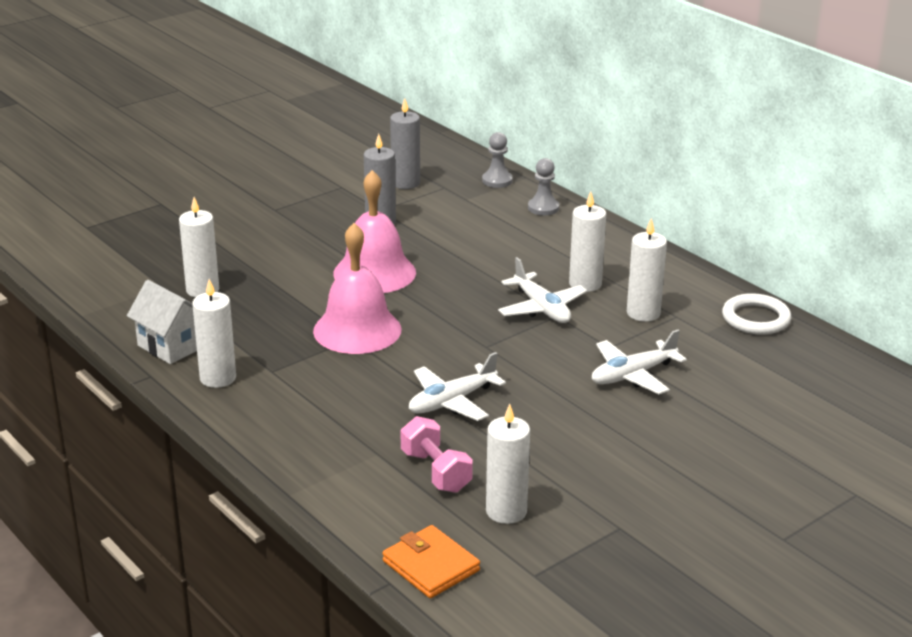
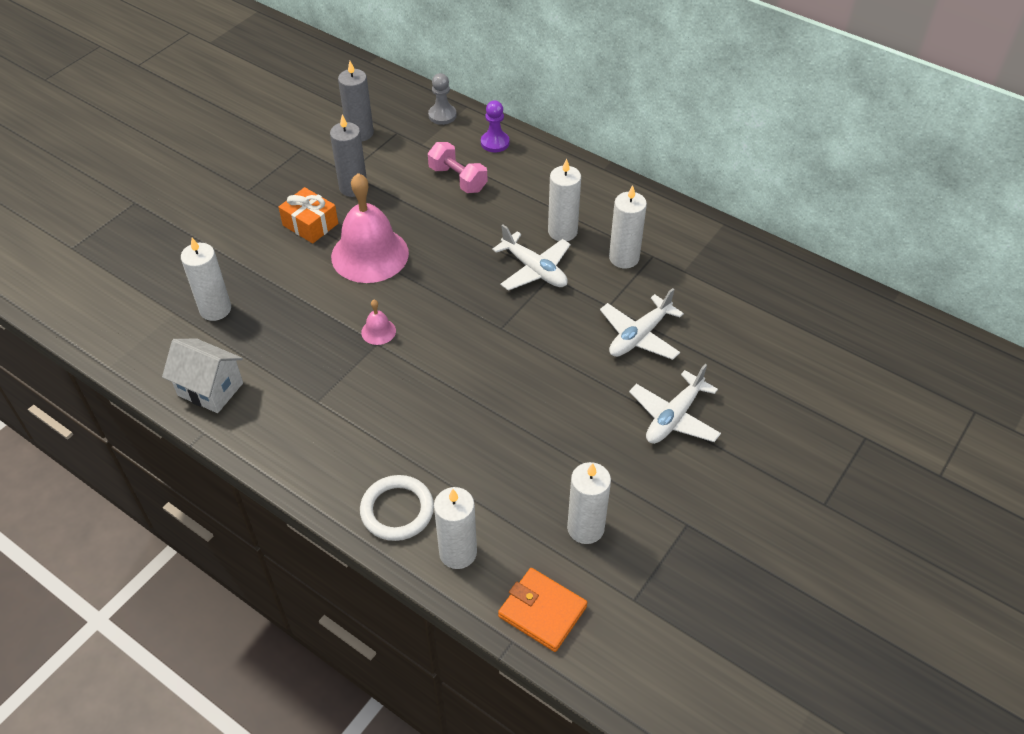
camera: 15 degrees left, 20 degrees up
white candle [192,279,236,388] -> white candle moved to [434,487,477,569]
pink bell [313,223,402,354] -> pink bell [361,300,396,345], size x0.42
pink dumbbell [401,416,473,493] -> pink dumbbell moved to [428,142,487,193]
white plane [409,352,506,421] -> white plane moved to [629,364,721,444]
grey pawn [528,158,559,216] -> purple pawn [481,101,509,152]
white ring [722,293,791,335] -> white ring moved to [360,475,434,541]
none -> orange gift [279,187,338,244]

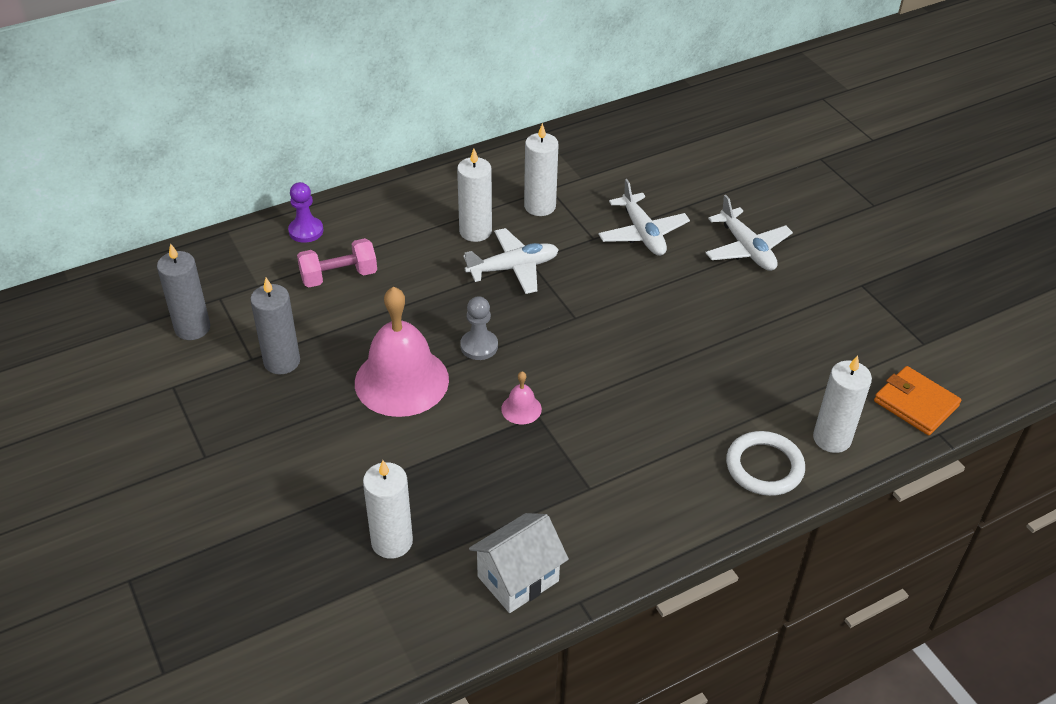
camera: 65 degrees left, 5 degrees down
orange gift [279,187,338,244] -> none
grey pawn [428,73,457,125] -> grey pawn moved to [460,296,498,360]
orange wallet [498,568,587,652] -> orange wallet turned 75 degrees clockwise [874,366,962,436]
white candle [567,462,611,544] -> none

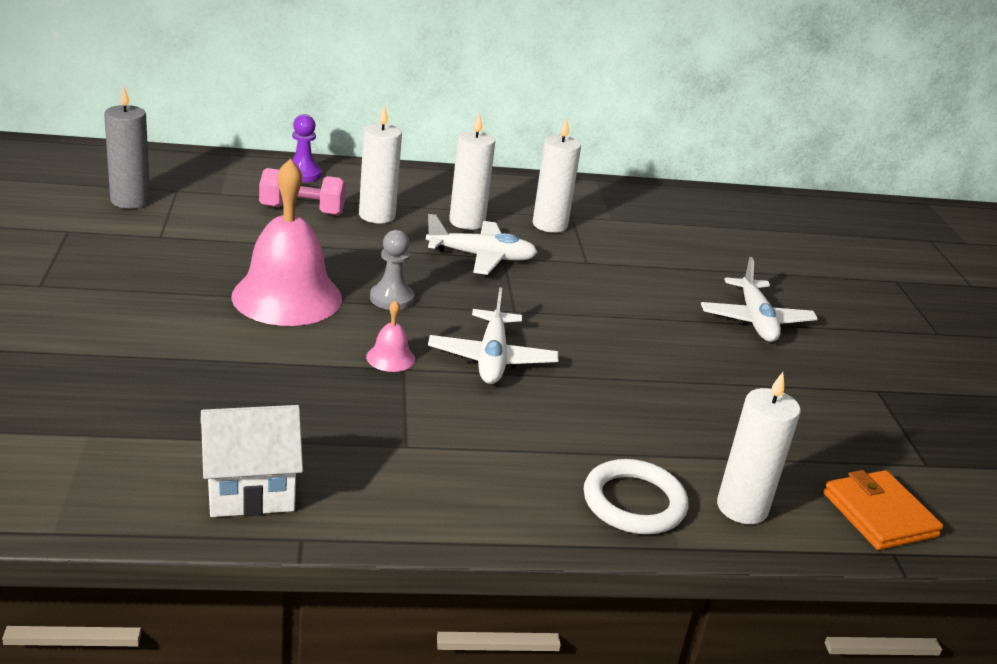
camera: 20 degrees right, 15 degrees down
grey candle [250,278,300,374] -> none
white candle [363,460,413,559] -> white candle moved to [359,105,402,223]
white plane [598,179,690,256] -> white plane moved to [428,287,559,384]

